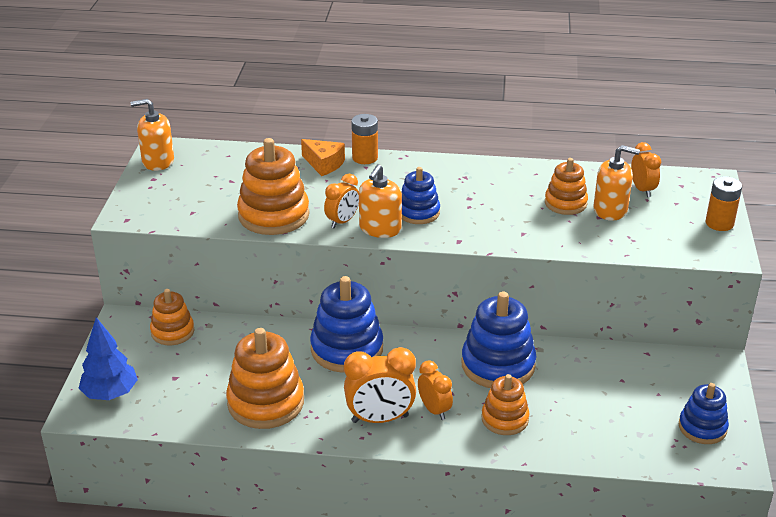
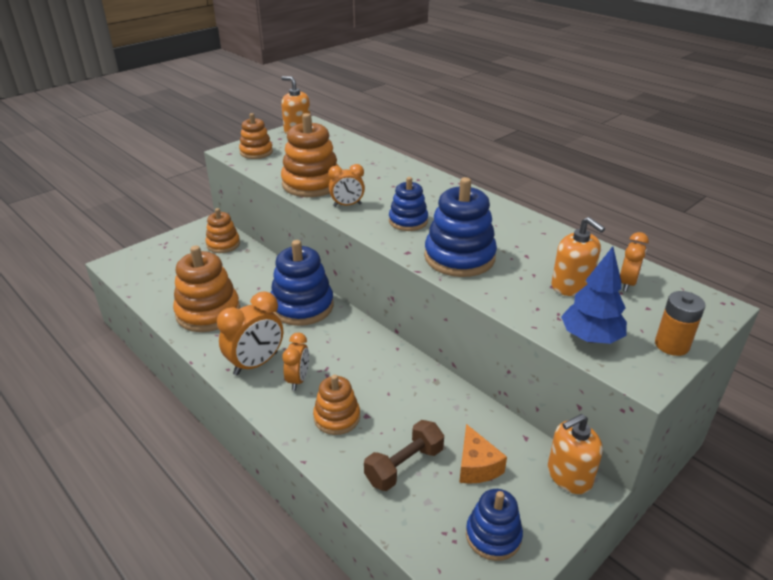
camera: 40 degrees right, 0 degrees up
blue tree [79,317,138,400] -> blue tree moved to [561,246,627,344]
orange cheese [301,139,345,176] -> orange cheese moved to [459,424,507,484]
orange clock [344,347,416,423] -> orange clock turned 75 degrees counterclockwise [217,291,283,376]
orange battery [351,114,378,164] -> none
orange soap dispenser [359,164,402,238] -> orange soap dispenser moved to [548,414,603,494]
blue stacking toy [461,291,536,388] -> blue stacking toy moved to [424,177,497,277]
orange stacking toy [545,158,588,215] -> orange stacking toy moved to [239,113,273,159]
none -> brown dumbbell [364,420,444,491]

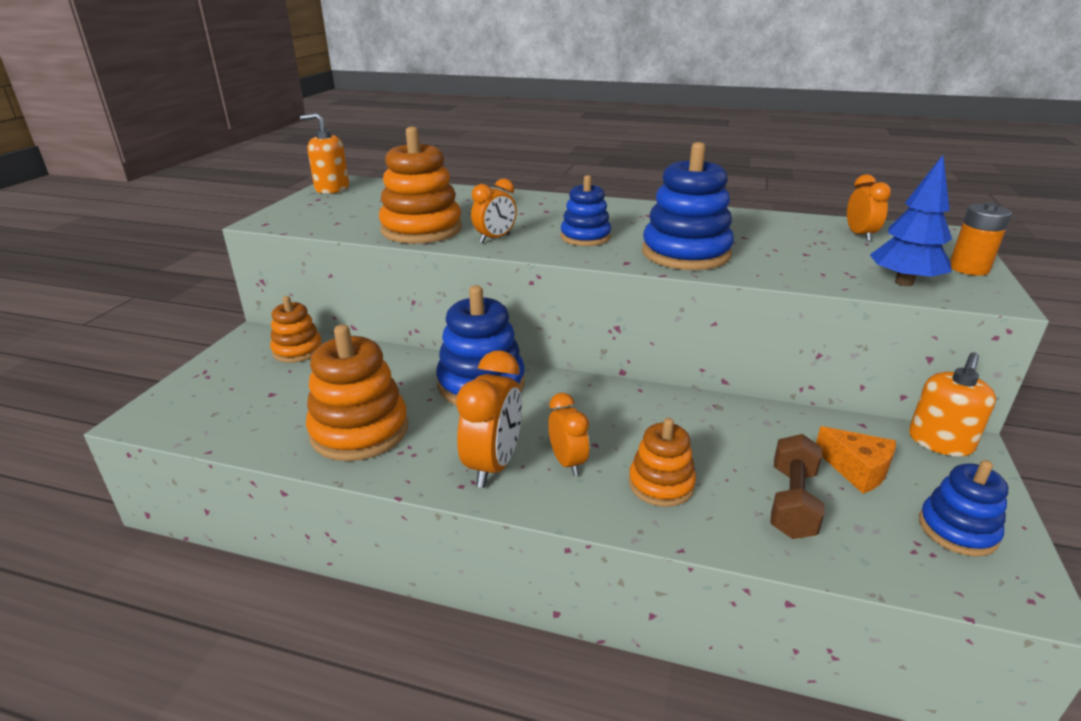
camera: 30 degrees left, 5 degrees down
orange stacking toy [239,113,273,159] -> none
orange soap dispenser [551,217,605,296] -> none

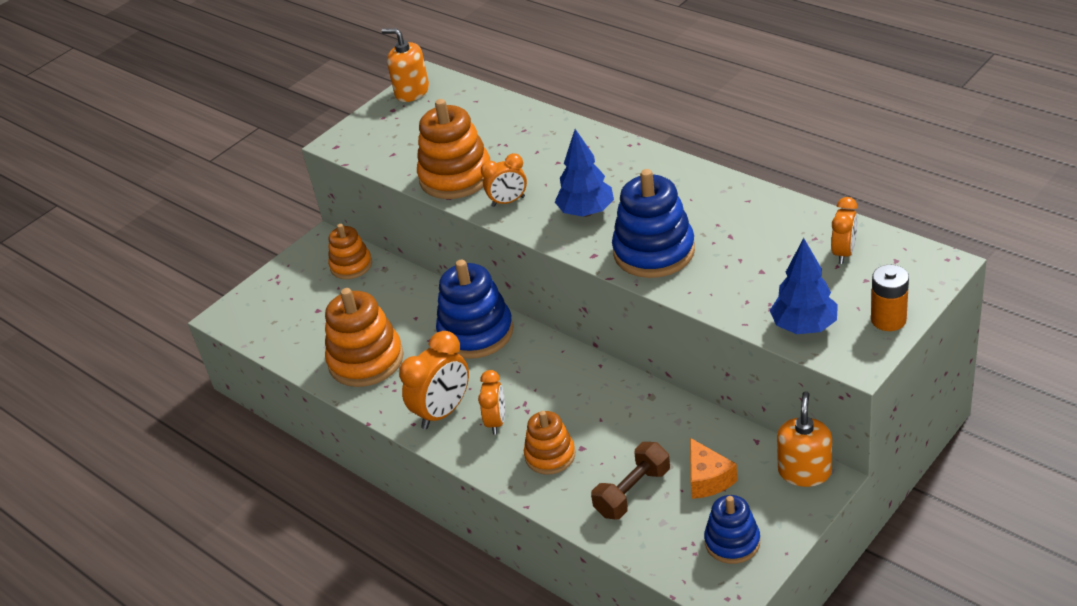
camera: 30 degrees right, 10 degrees up
blue stacking toy [560,175,611,246] -> blue tree [555,129,614,217]
orange soap dispenser [909,352,996,456] -> orange soap dispenser turned 135 degrees clockwise [777,391,832,487]

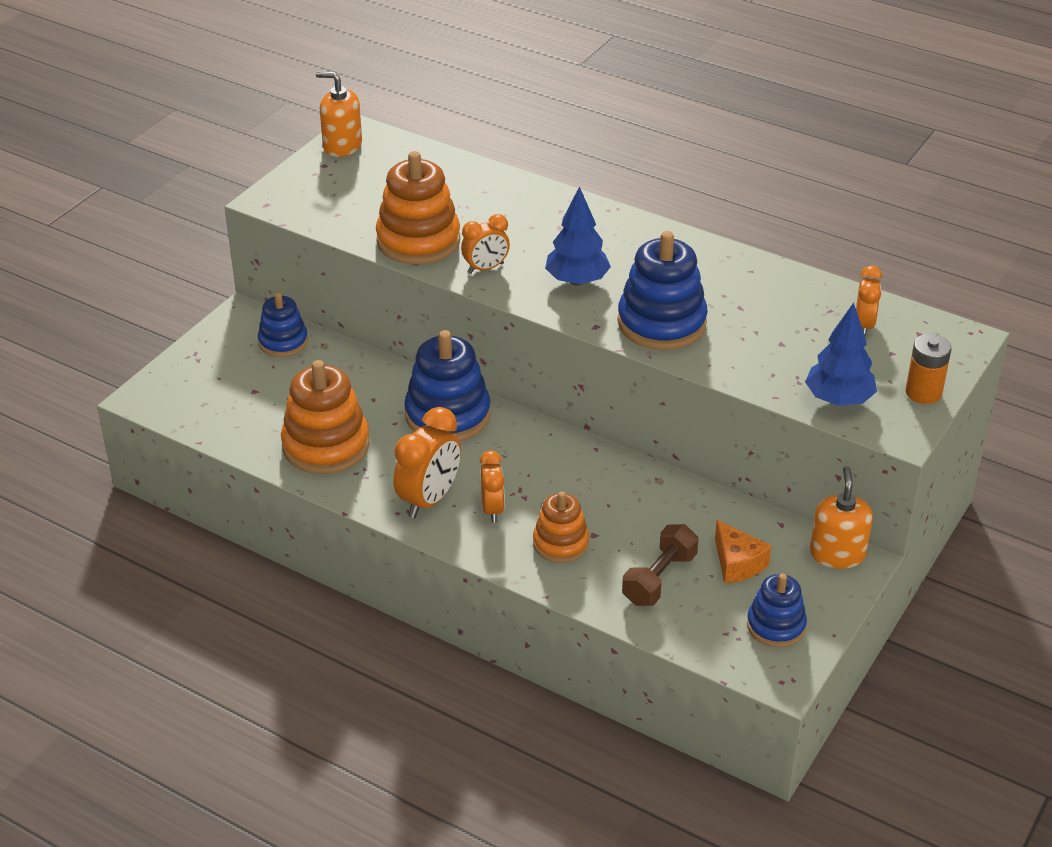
camera: 15 degrees left, 0 degrees up
orange stacking toy [328,224,372,279] -> blue stacking toy [258,292,308,357]

